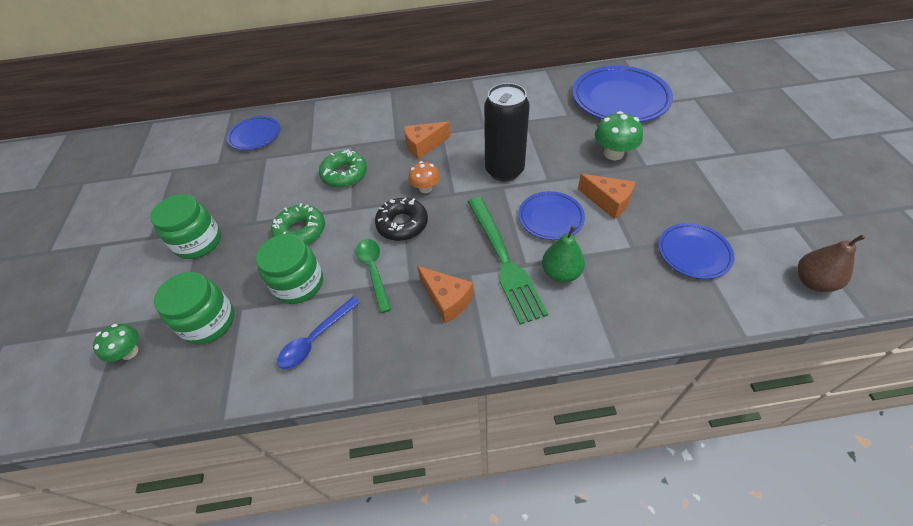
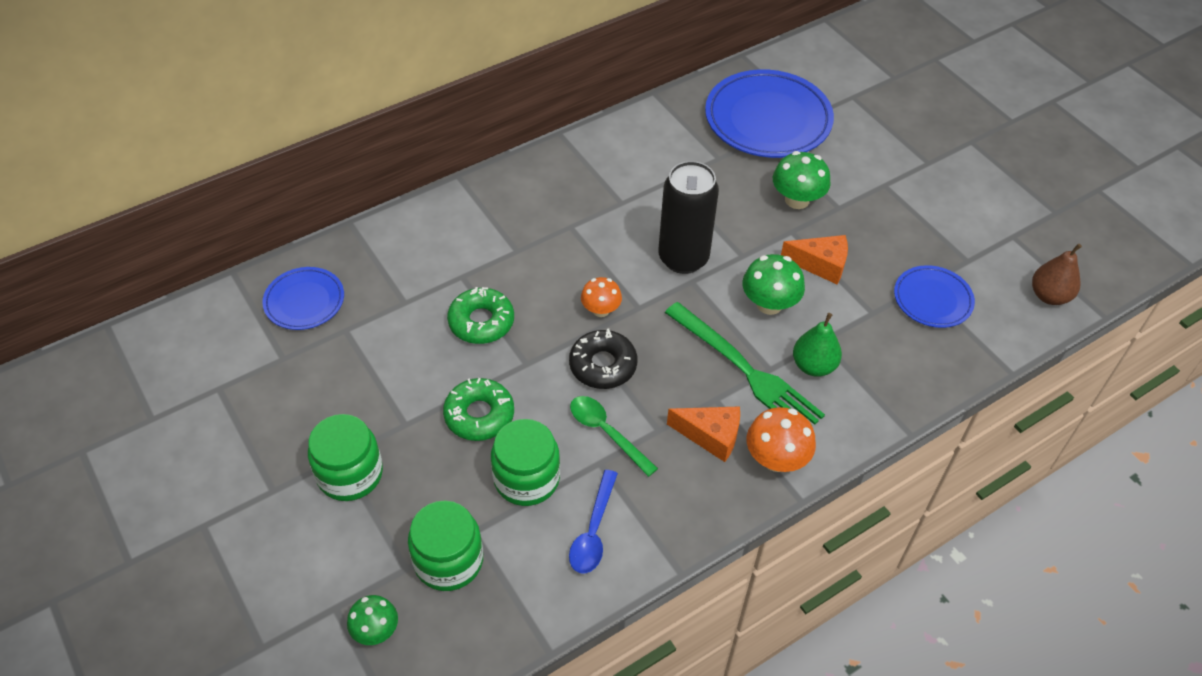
camera: 30 degrees left, 0 degrees up
orange cheese [404,121,451,159] -> none
blue plate [519,191,585,240] -> green mushroom [742,254,805,315]
none -> orange mushroom [747,407,816,472]

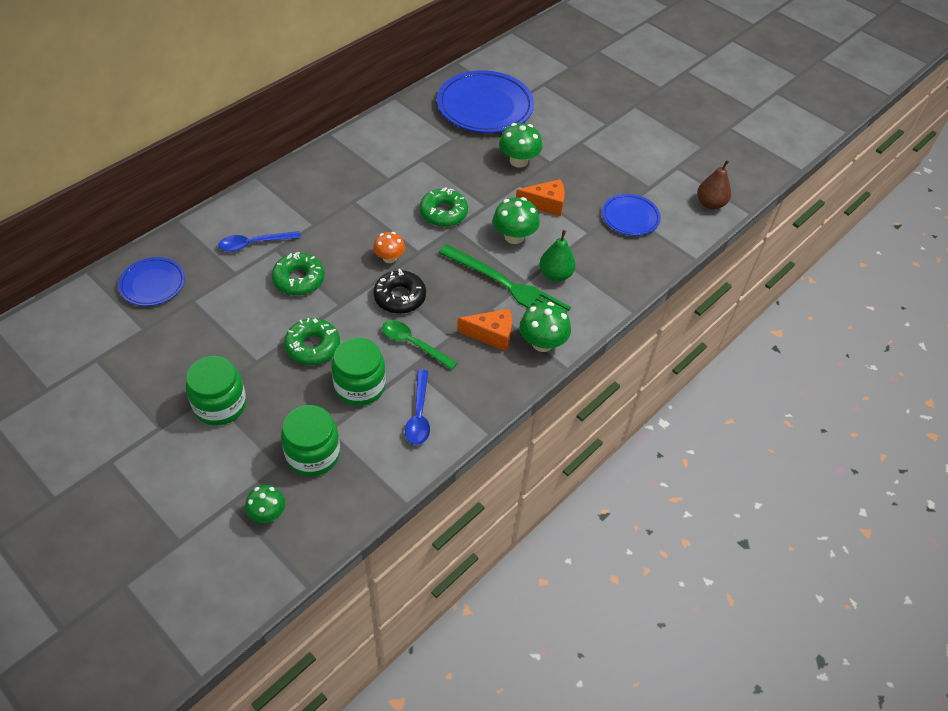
camera: 15 degrees left, 0 degrees up
black can [658,161,719,274] -> green donut [420,187,468,227]
orange mushroom [747,407,816,472] -> green mushroom [520,302,571,352]
none -> blue spoon [218,231,301,252]

